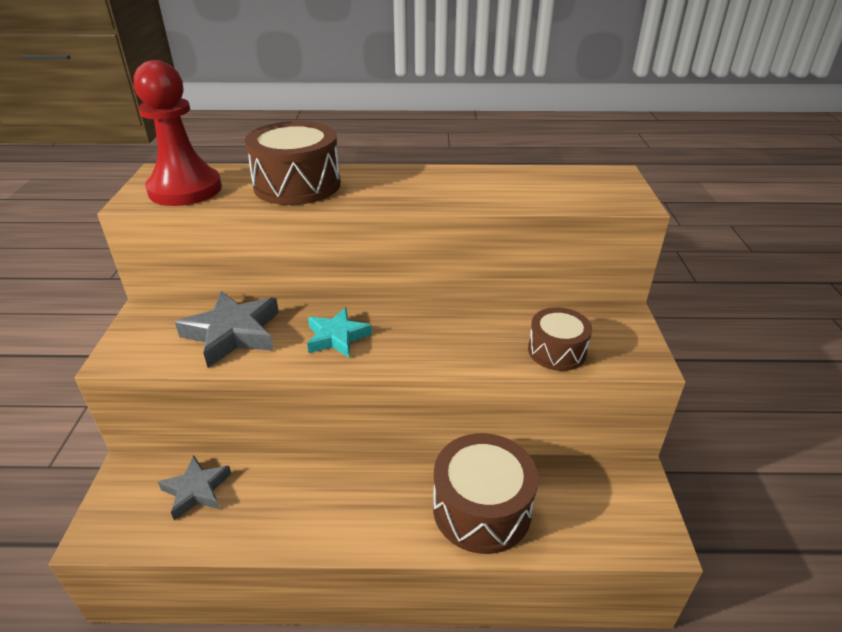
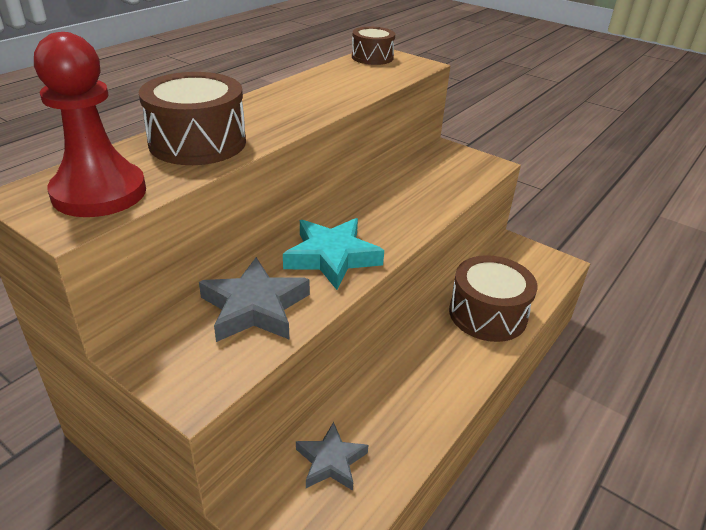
camera: 55 degrees left, 0 degrees up
turquoise star [307,307,372,358] -> turquoise star [283,218,384,290], size x1.52
brown drum [528,307,592,371] -> brown drum moved to [352,27,395,65]

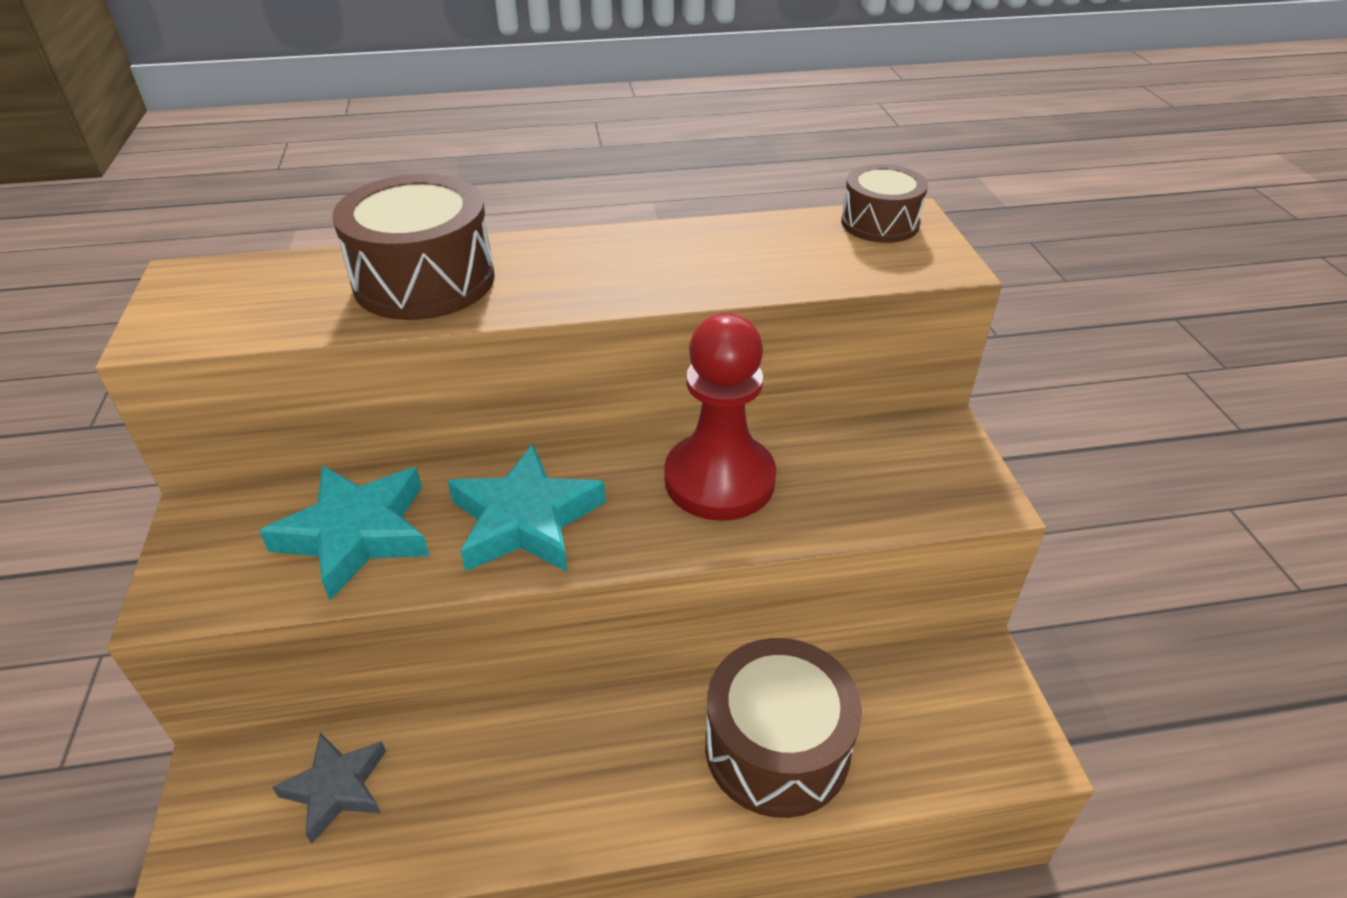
camera: 45 degrees right, 5 degrees up
red pawn [34,32,146,217] -> red pawn moved to [664,313,776,521]
grey star [199,257,310,342] -> turquoise star [259,465,429,601]

